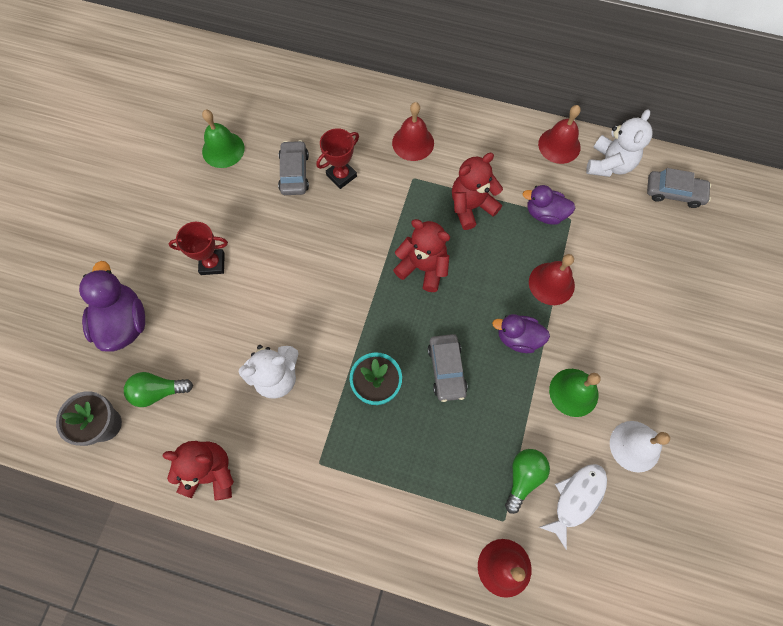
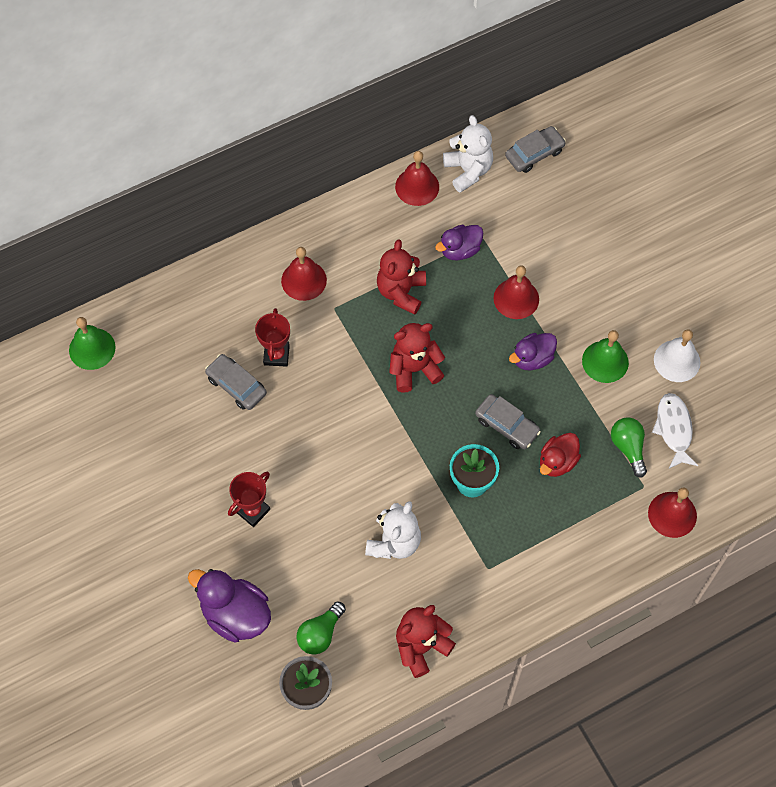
camera: 45 degrees left, 5 degrees down
green bell [202,109,245,168] -> green bell moved to [69,317,116,370]
none -> red duck [540,433,581,477]

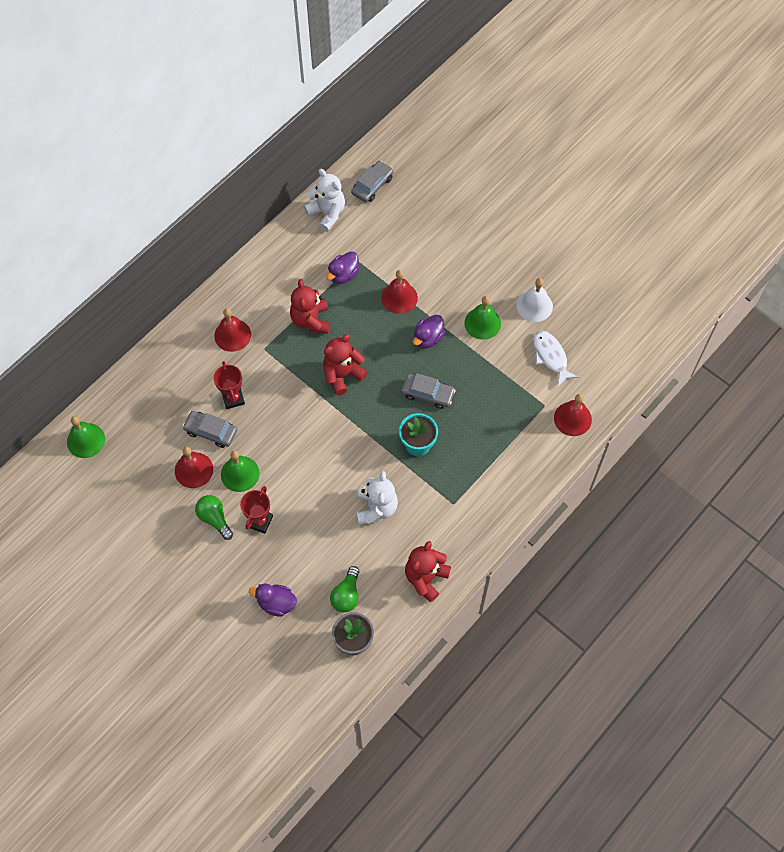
camera: 20 degrees left, 0 degrees up
purple duck [188,569,271,642] -> purple duck [249,583,297,617], size x0.65
red bell [395,151,439,206] -> red bell moved to [175,447,213,488]
red duck [540,433,581,477] -> none
green light bulb [611,417,647,478] -> green light bulb moved to [195,495,233,540]
none -> green bell [221,451,260,492]

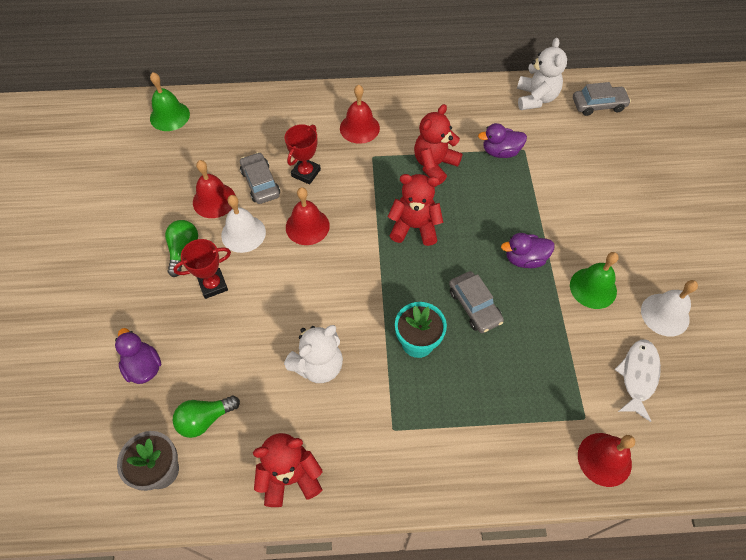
camera: 45 degrees right, 5 degrees down
green bell [221,451,260,492] -> white bell [221,195,266,253]
red bell [381,270,418,314] -> red bell moved to [286,187,330,245]

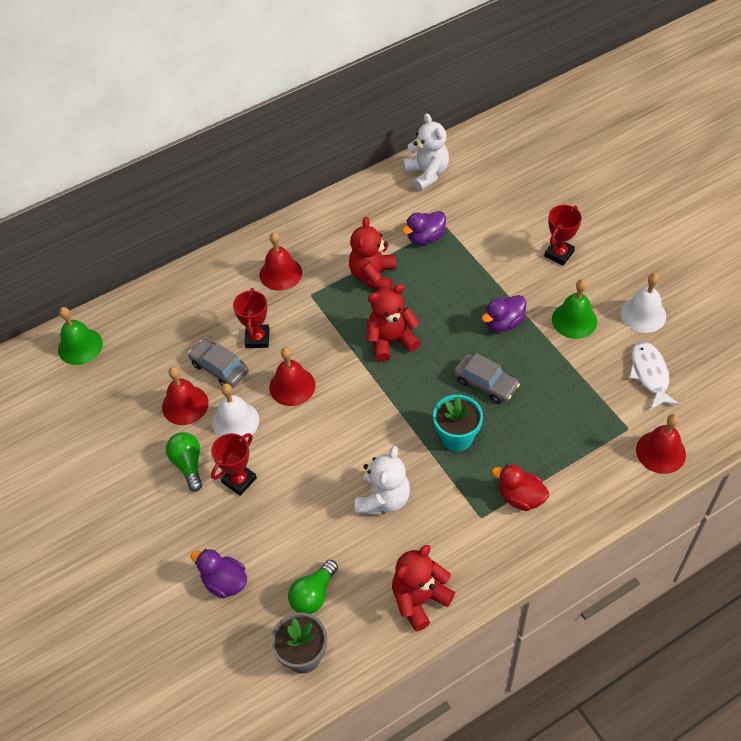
camera: 25 degrees left, 5 degrees down
grey car [573,82,631,116] -> none
none -> red duck [492,464,549,511]
none -> red trophy [544,205,582,266]

